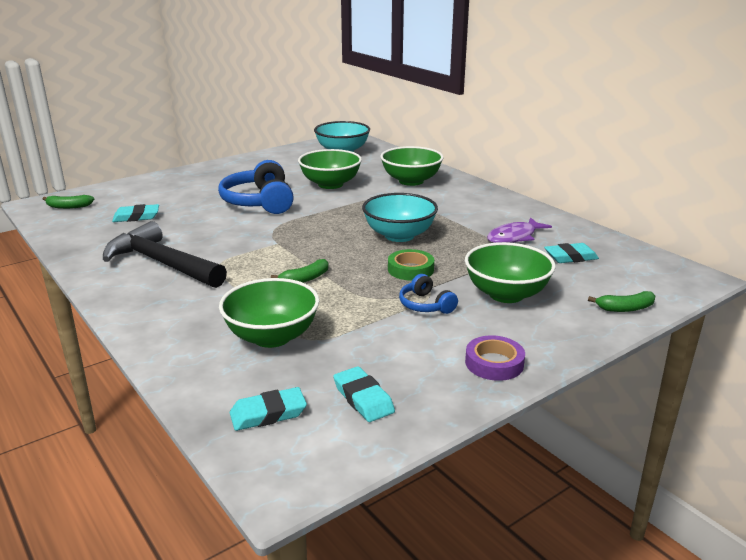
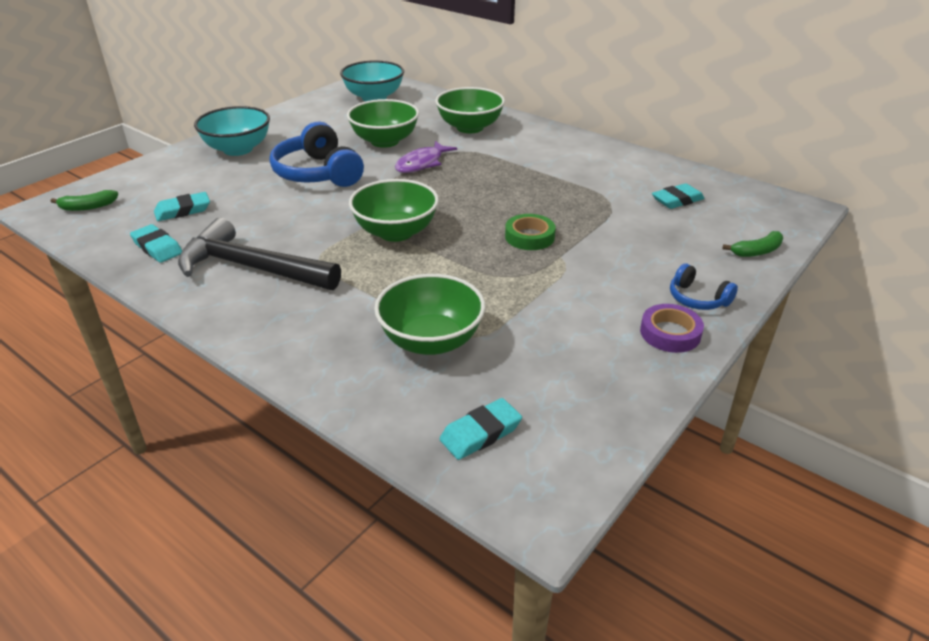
camera: 15 degrees left, 10 degrees up
green banana [271,259,328,283] -> none
turquoise eraser [333,366,395,422] -> turquoise eraser moved to [130,224,182,263]
turquoise bowl [362,193,438,242] -> turquoise bowl moved to [194,106,270,156]
blue headphones [399,274,458,314] -> blue headphones moved to [670,263,738,310]
green bowl [465,242,556,303] -> green bowl moved to [349,179,439,242]
purple fish [487,217,552,243] -> purple fish moved to [395,141,457,173]

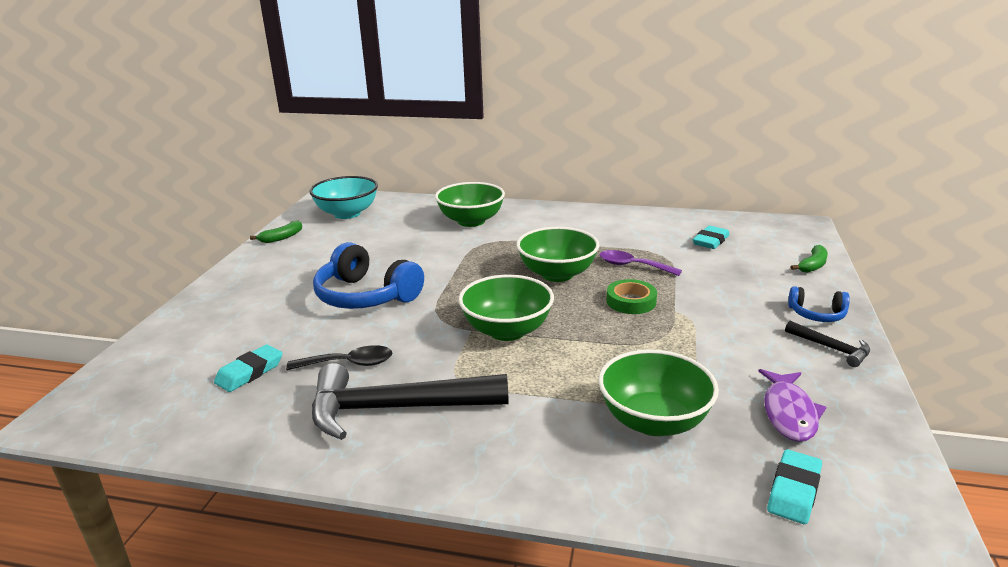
camera: 25 degrees left, 10 degrees down
green banana [51,190,118,211] -> green banana moved to [250,221,302,243]
turquoise eraser [130,224,182,263] -> none
turquoise bowl [194,106,270,156] -> none
green bowl [347,99,419,148] -> green bowl moved to [517,227,599,282]
purple fish [395,141,457,173] -> purple fish moved to [758,369,826,442]
purple tape [640,304,704,353] -> black hammer [785,321,870,367]
none -> black spoon [286,345,392,370]
none -> purple spoon [600,250,682,276]

